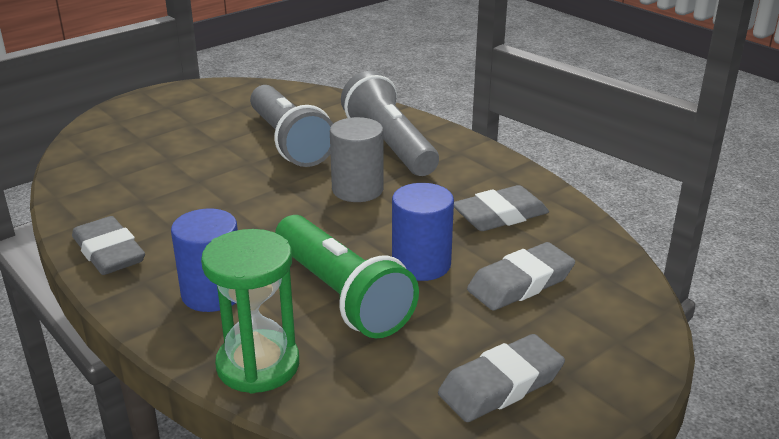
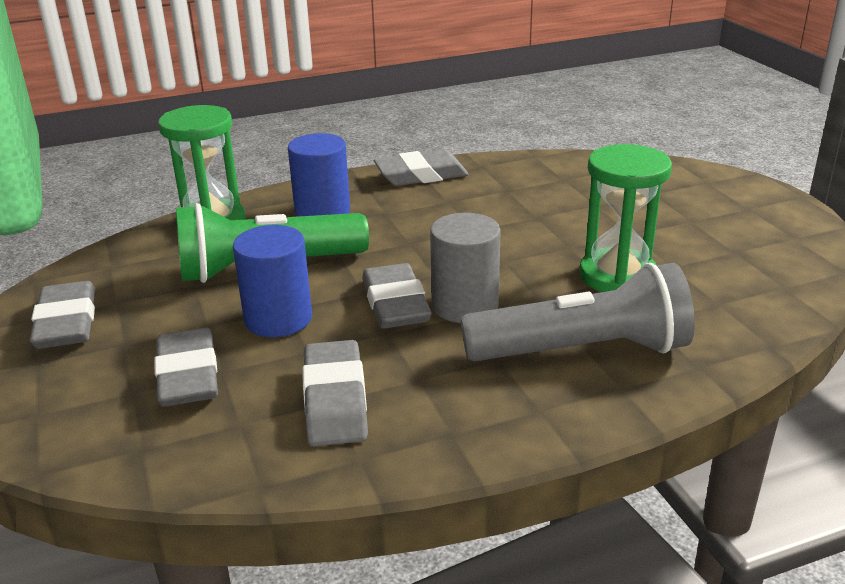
camera: 110 degrees right, 0 degrees up
grey flashlight [250,85,333,167] -> green hourglass [579,144,672,292]
none -> grey eraser [362,263,432,329]

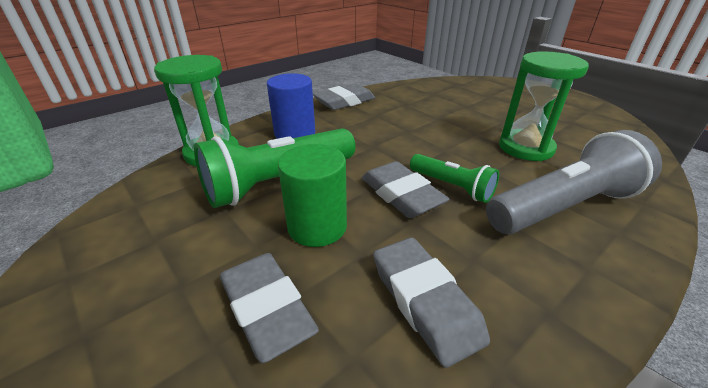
camera: 20 degrees left, 5 degrees up
grey eraser [30,281,95,349] -> none
blue cylinder [233,225,312,337] -> green cylinder [278,144,347,247]
grey cylinder [430,213,501,323] -> green flashlight [410,154,499,203]

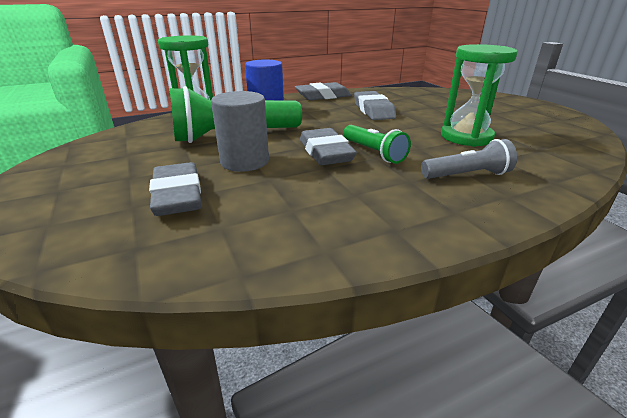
camera: 15 degrees right, 5 degrees down
green cylinder [278,144,347,247] -> grey cylinder [211,91,269,172]
grey eraser [373,237,490,368] -> grey eraser moved to [354,91,396,120]
grey flashlight [486,130,662,234] -> grey flashlight [421,139,517,179], size x0.55

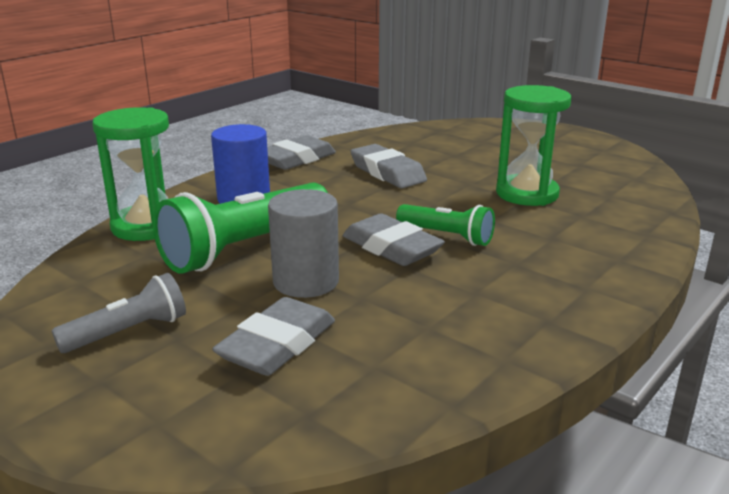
camera: 25 degrees left, 5 degrees down
grey eraser [149,162,202,216] -> grey eraser turned 75 degrees clockwise [212,297,335,376]
grey flashlight [421,139,517,179] -> grey flashlight moved to [52,273,186,353]

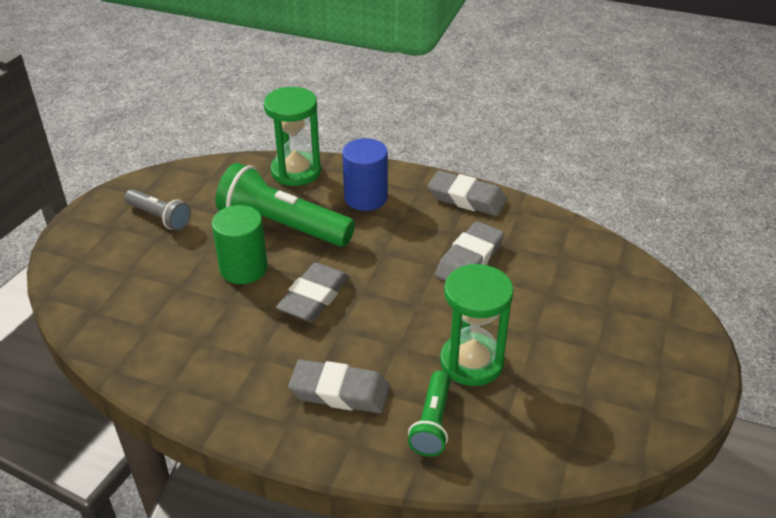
camera: 70 degrees right, 15 degrees up
grey eraser [212,297,335,376] -> grey eraser moved to [288,359,390,413]
grey cylinder [268,189,339,298] -> green cylinder [212,205,268,284]
green flashlight [396,204,495,246] -> green flashlight moved to [408,370,451,457]

